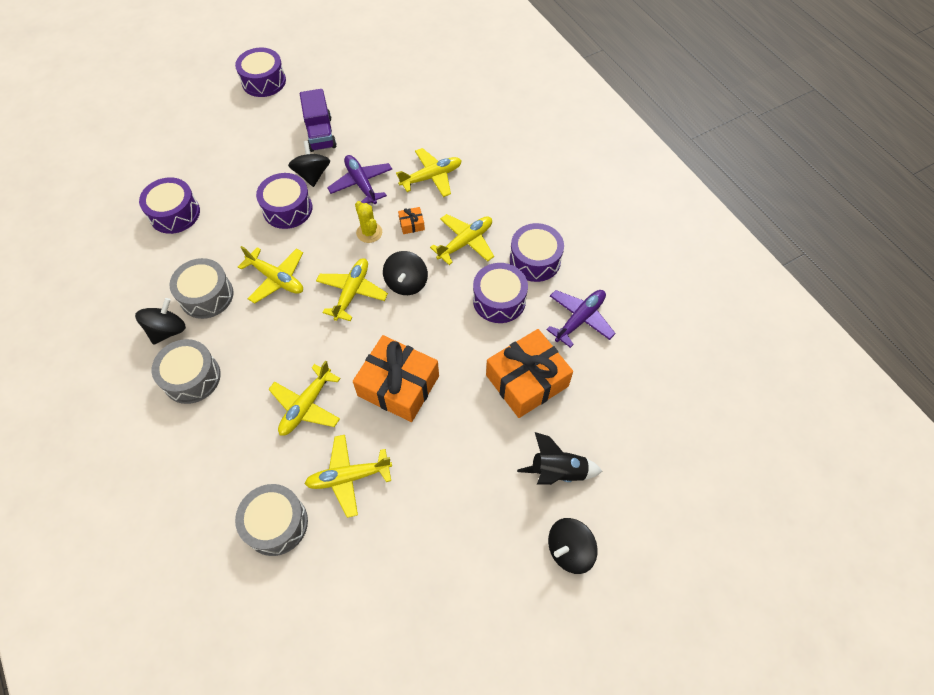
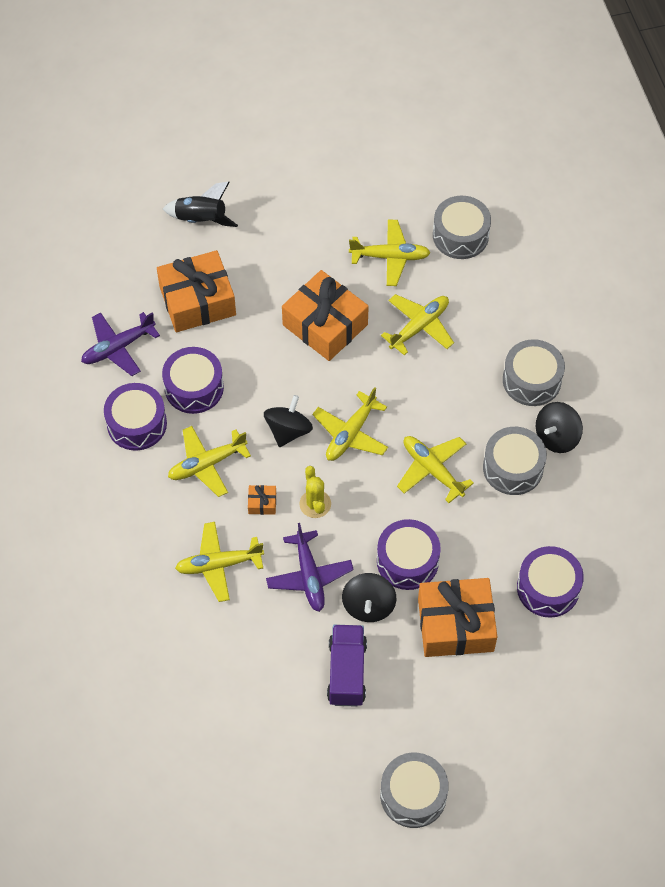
camera: 165 degrees left, 0 degrees up
purple drum [235,48,286,97] -> grey drum [380,753,449,828]
black spinning top [548,518,598,574] -> none
none -> orange gift [418,578,498,657]

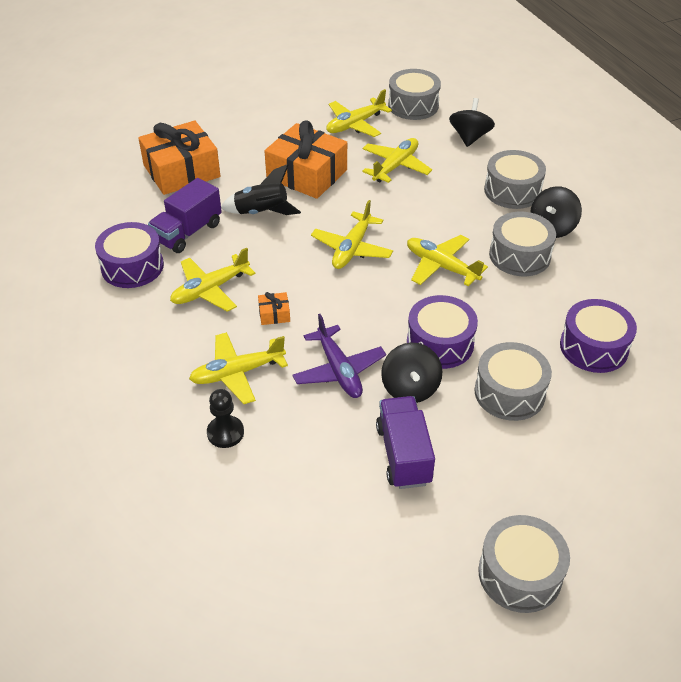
camera: 10 degrees left, 15 degrees down
purple plane [81,312,160,376] -> none
purple drum [162,347,224,414] -> purple truck [148,178,222,253]
black rocket [163,181,238,227] -> black rocket moved to [221,164,301,215]
black spinning top [264,395,313,447] -> black spinning top moved to [449,98,495,147]
yellow cactus [299,466,331,518] -> none
yellow plane [349,220,431,286] -> yellow plane turned 150 degrees clockwise [326,89,392,137]
orange gift [418,578,498,657] -> grey drum [474,342,552,421]
none -> black pawn [207,389,244,448]

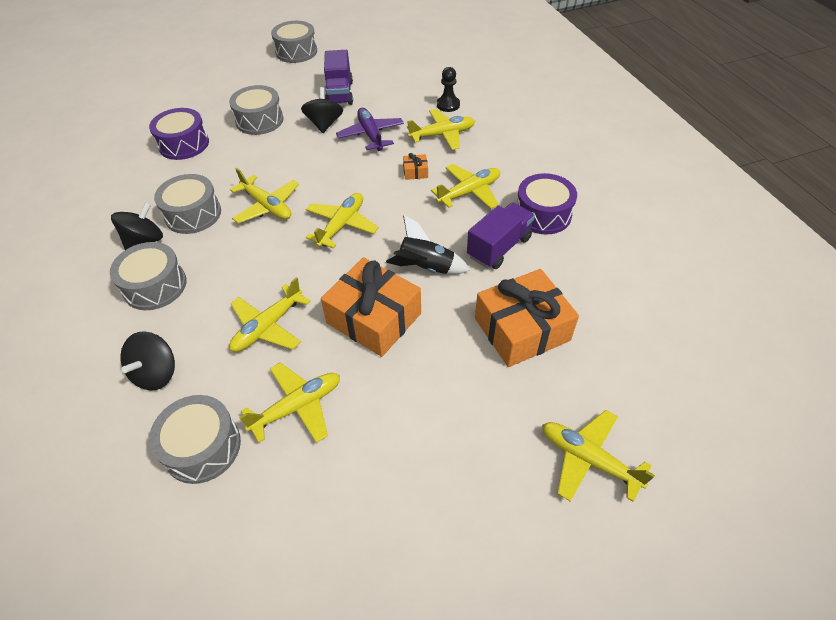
camera: 175 degrees left, 5 degrees up
purple drum [407,295,478,369] -> none
none -> yellow plane [542,410,655,502]

